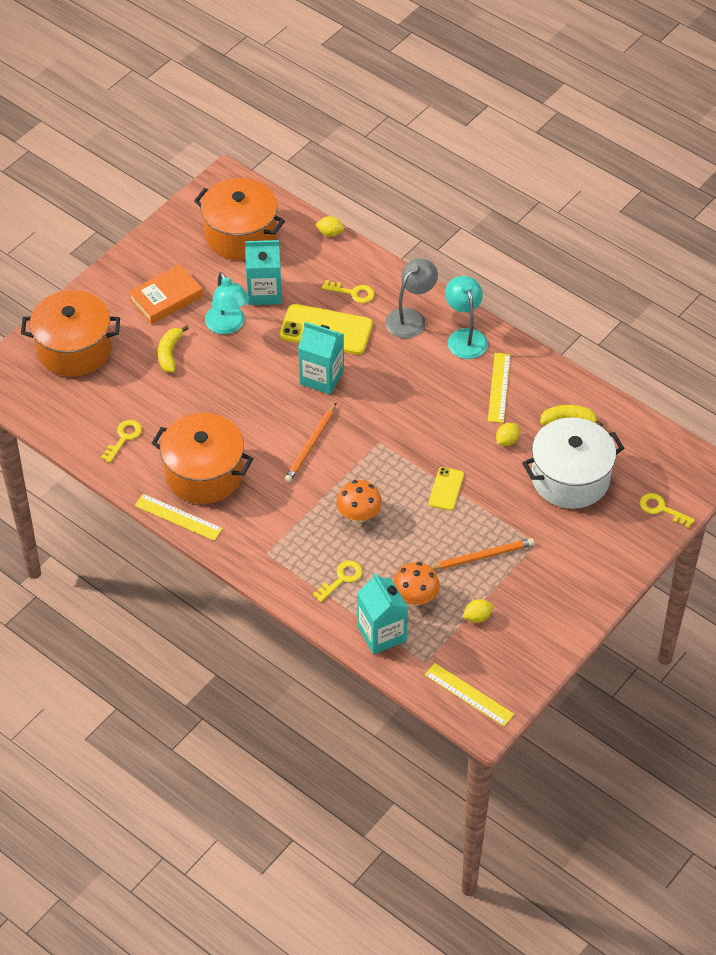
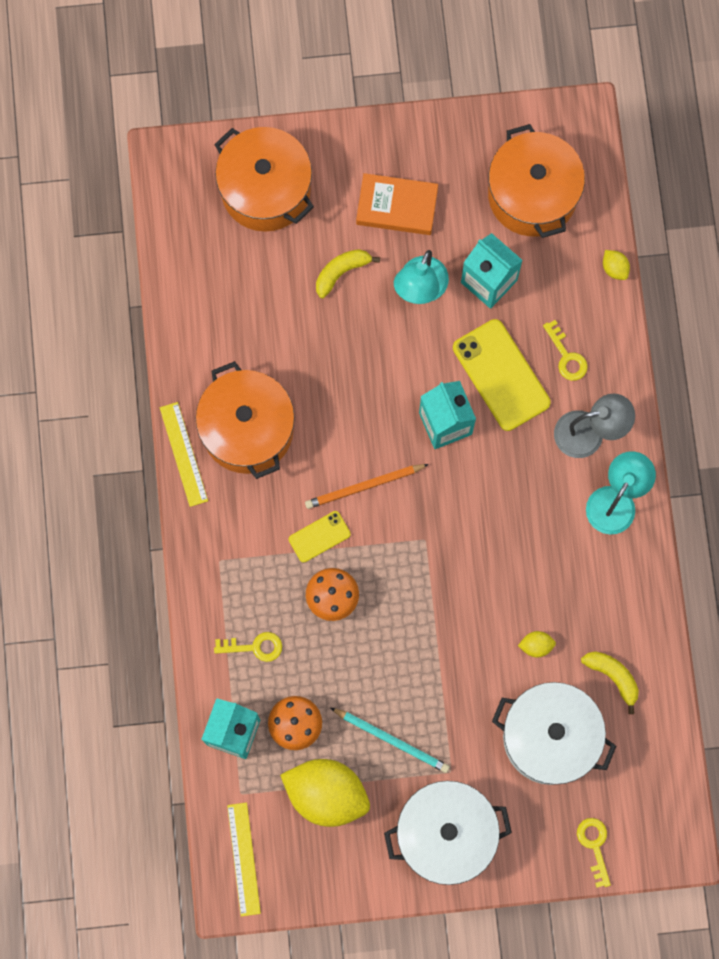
camera: 45 degrees right, 25 degrees up
yellow key [101,420,142,463] -> none
yellow phone [429,467,464,511] -> yellow phone moved to [289,511,351,562]
orange pencil [430,538,534,570] -> turquoise pencil [331,708,450,773]
yellow lemon [463,599,493,623] -> yellow lemon [280,759,370,827], size x2.45
yellow ruler [488,353,510,423] -> none
none -> white pot [384,781,512,885]

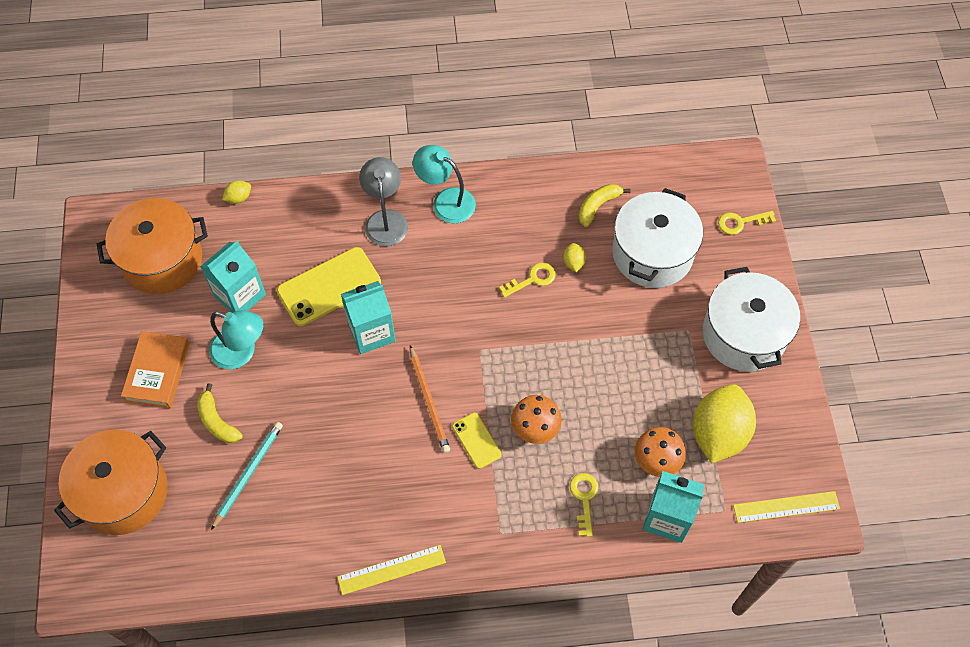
camera: 90 degrees left, 15 degrees down
orange pot [196,361,295,479] -> none
turquoise pencil [331,708,450,773] -> turquoise pencil moved to [211,422,283,530]
yellow key [543,320,588,381] -> yellow key moved to [499,263,556,298]

